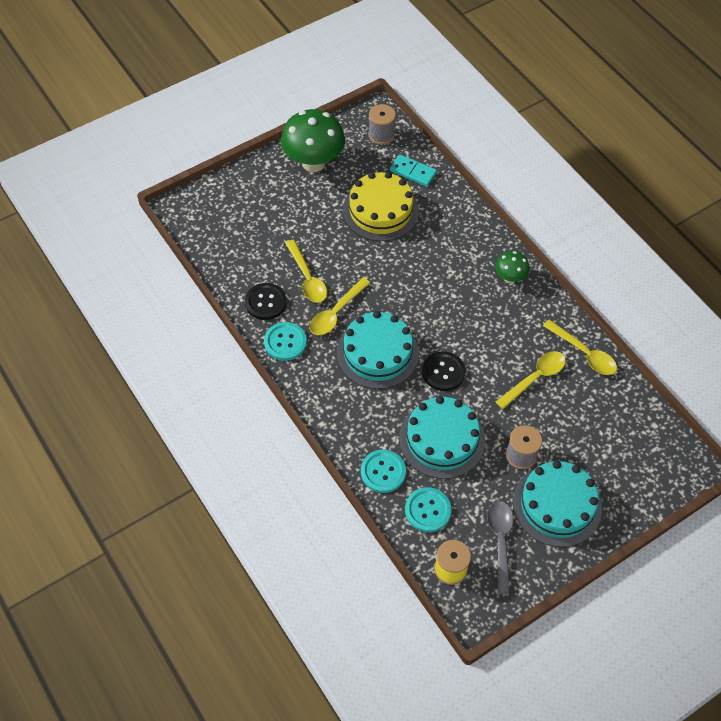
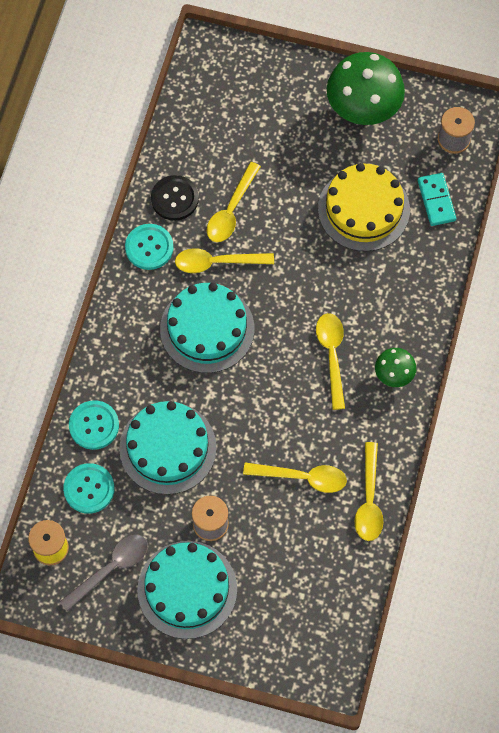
camera: 50 degrees right, 10 degrees up
black button [422,351,465,391] -> none
none -> yellow spoon [316,313,345,410]

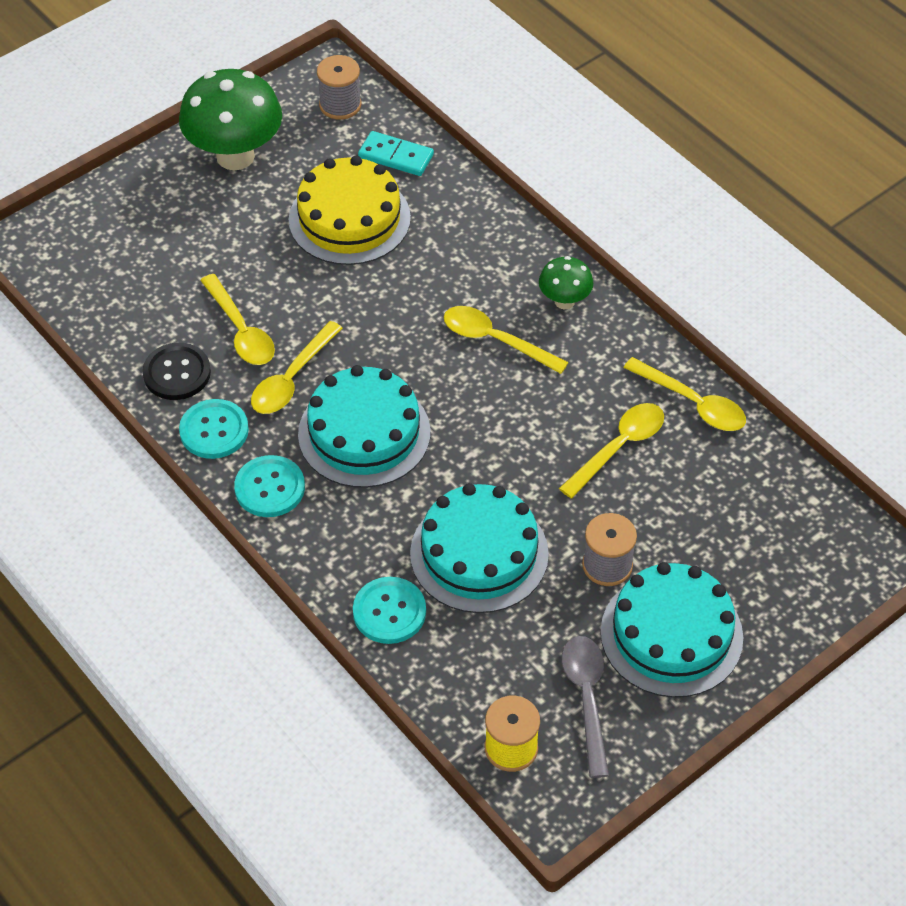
camera: 55 degrees left, 15 degrees down
turquoise button [63,463,115,514] -> turquoise button moved to [234,455,305,517]

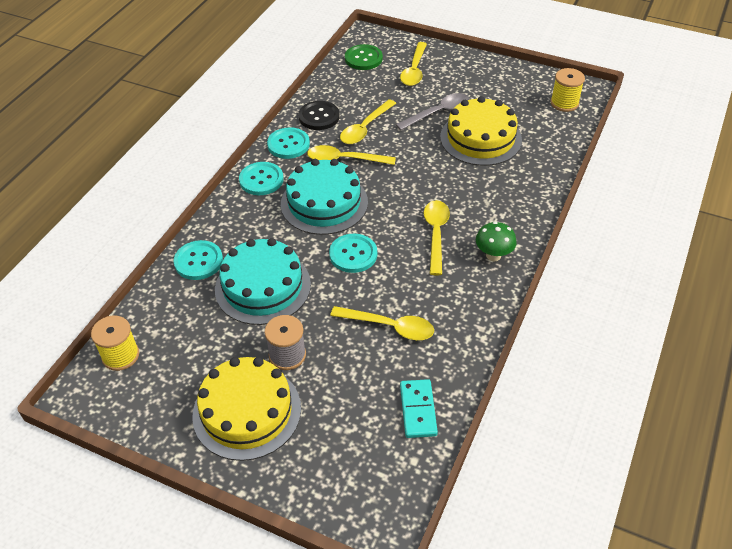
camera: 65 degrees right, 5 degrees down
green mushroom [179,69,282,170] -> none
grey spool [317,55,361,120] -> yellow spool [551,68,585,112]
turquoise domino [358,131,434,176] -> turquoise domino moved to [400,379,438,438]
grey spoon [562,636,609,778] -> grey spoon moved to [396,93,469,130]
turquoise cake [601,562,743,698] -> yellow cake [192,357,301,461]
yellow spoon [623,357,746,431] -> yellow spoon moved to [400,42,427,86]
none -> turquoise button [329,234,377,273]
none -> green button [345,44,383,70]

